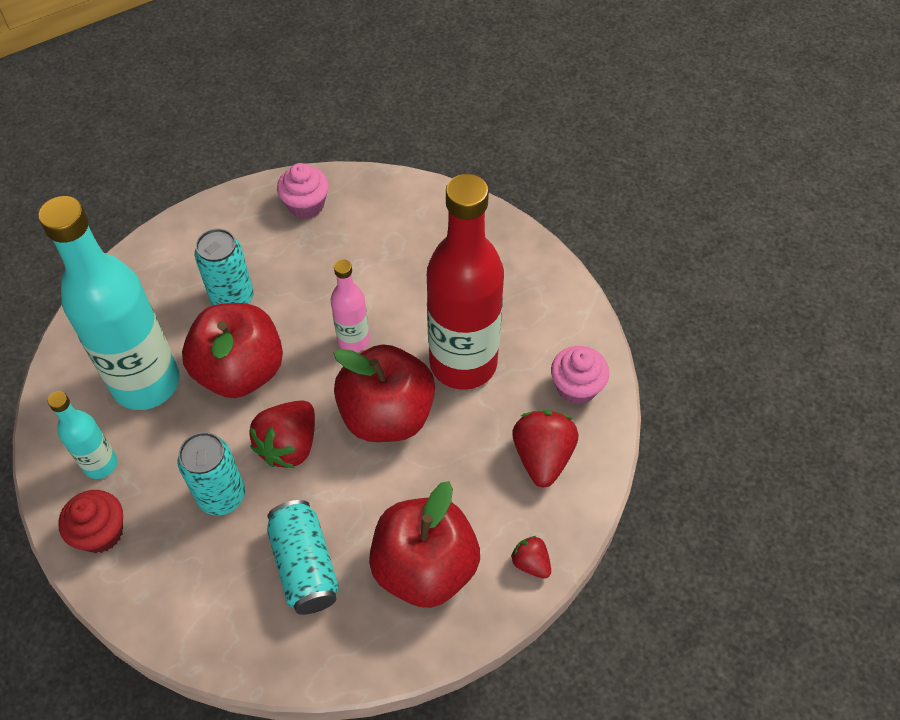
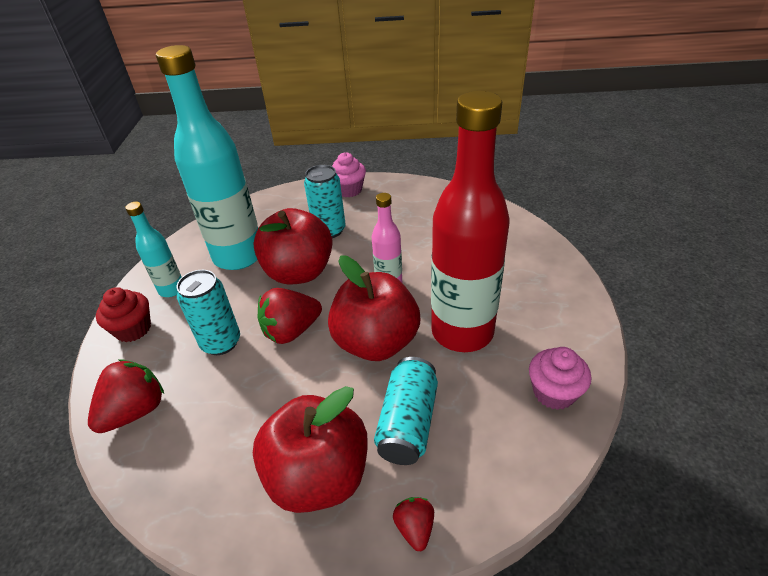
camera: 35 degrees right, 15 degrees down
turquoise can [267,500,339,615] -> turquoise can moved to [374,357,438,465]
pink cupcake [277,163,329,219] -> pink cupcake moved to [332,152,366,197]
red strawberry [512,410,578,487] -> red strawberry moved to [88,359,164,433]

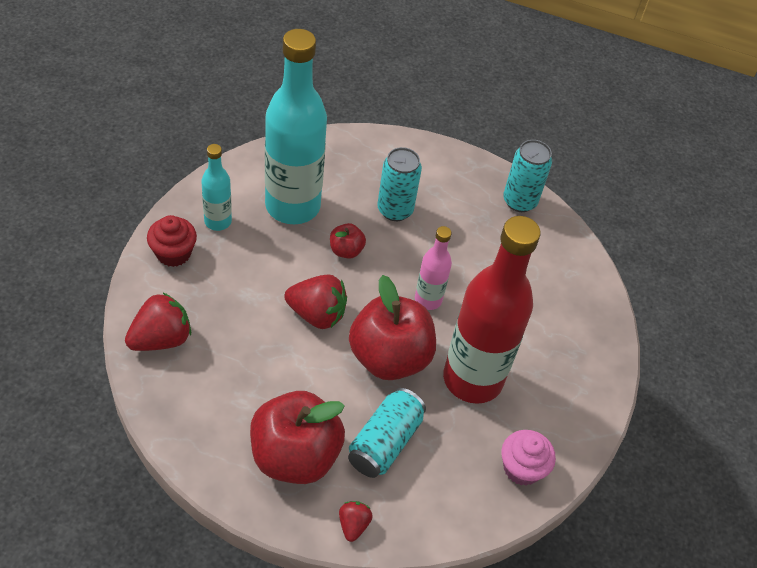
camera: 10 degrees right, 10 degrees up
turquoise can [177,270,240,355] -> turquoise can moved to [503,140,552,212]
red apple [253,208,333,284] -> red apple [330,223,366,259], size x0.45
red strawberry [258,288,322,344] -> red strawberry turned 150 degrees counterclockwise [284,274,347,329]
pink cupcake [332,152,366,197] -> none

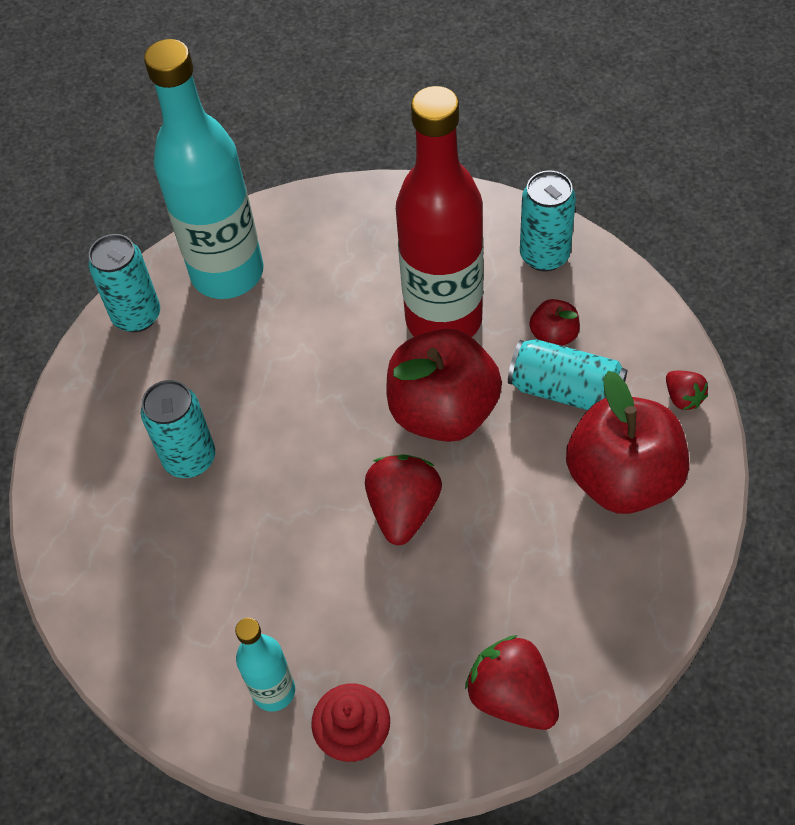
camera: 90 degrees left, 5 degrees up
turquoise bottle [265,29,327,224] -> turquoise bottle moved to [144,39,264,299]
red apple [330,223,366,259] -> red apple moved to [529,299,580,346]
red strawberry [339,501,373,542] -> red strawberry turned 120 degrees counterclockwise [666,371,708,410]
pink bottle [415,226,452,310] -> none
pink cupcake [501,430,556,485] -> turquoise can [520,171,576,271]

